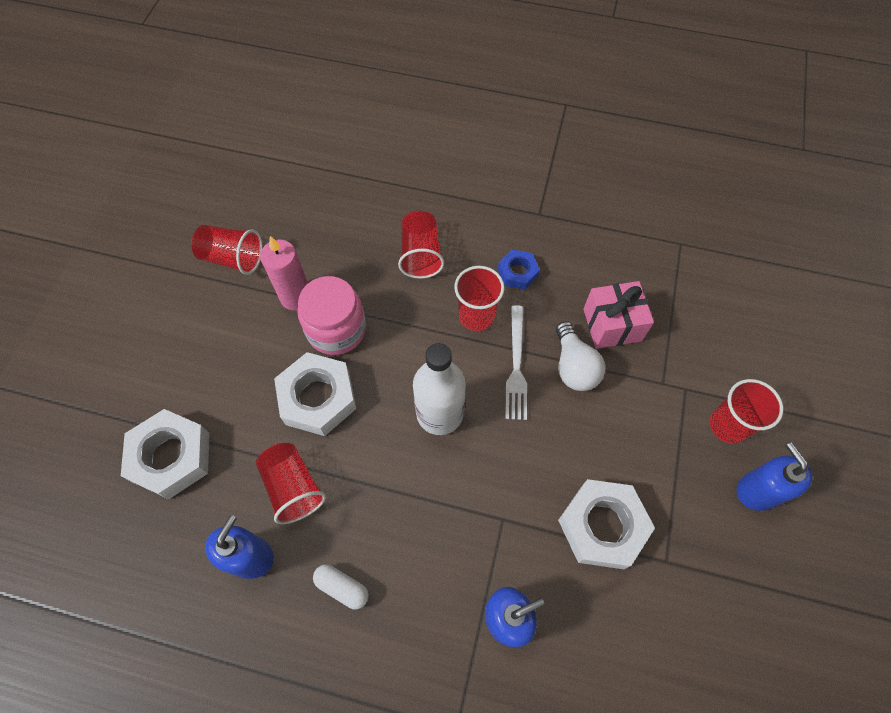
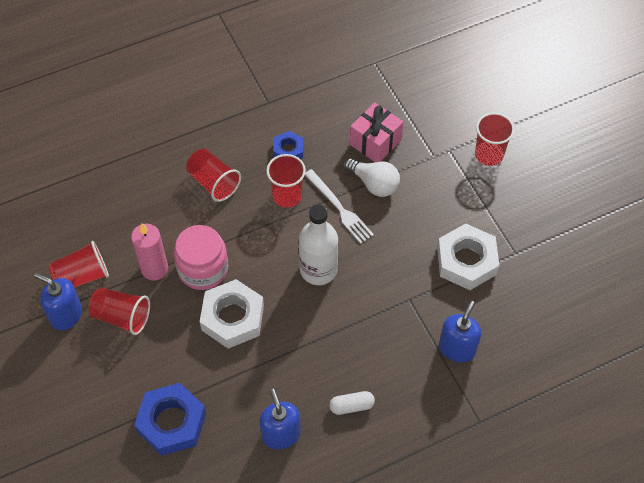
camera: 40 degrees left, 5 degrees down
white nut [121,409,209,499] -> blue nut [134,383,206,456]
red cup [256,443,326,524] -> red cup moved to [89,287,150,335]
blue soap dispenser [737,442,812,511] -> blue soap dispenser moved to [34,273,82,330]

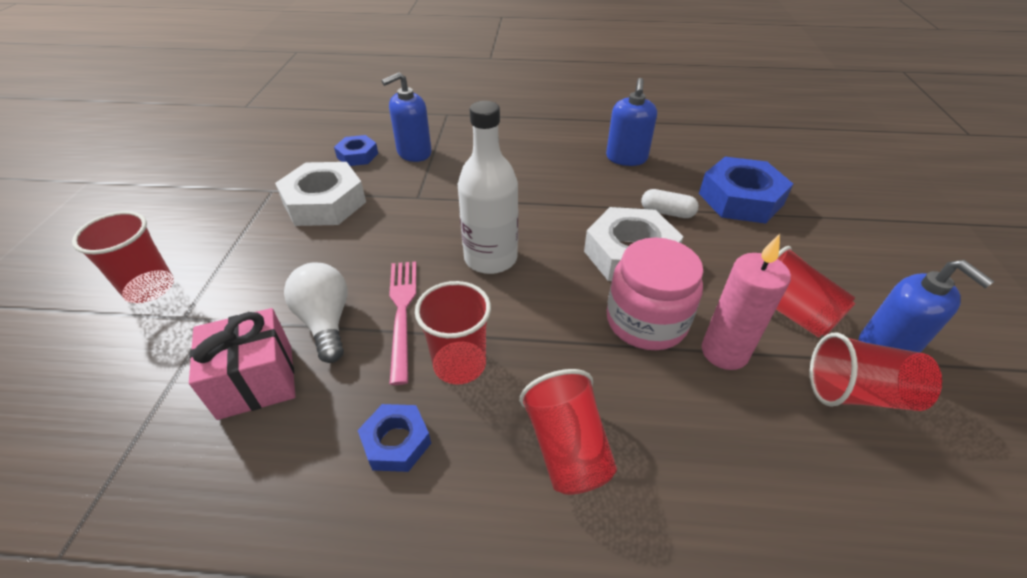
camera: 150 degrees left, 15 degrees down
white fork [305,169,374,244] -> pink fork [389,261,416,385]
white capsule [329,391,375,415] -> white capsule moved to [641,189,699,218]
none -> blue nut [334,135,378,166]

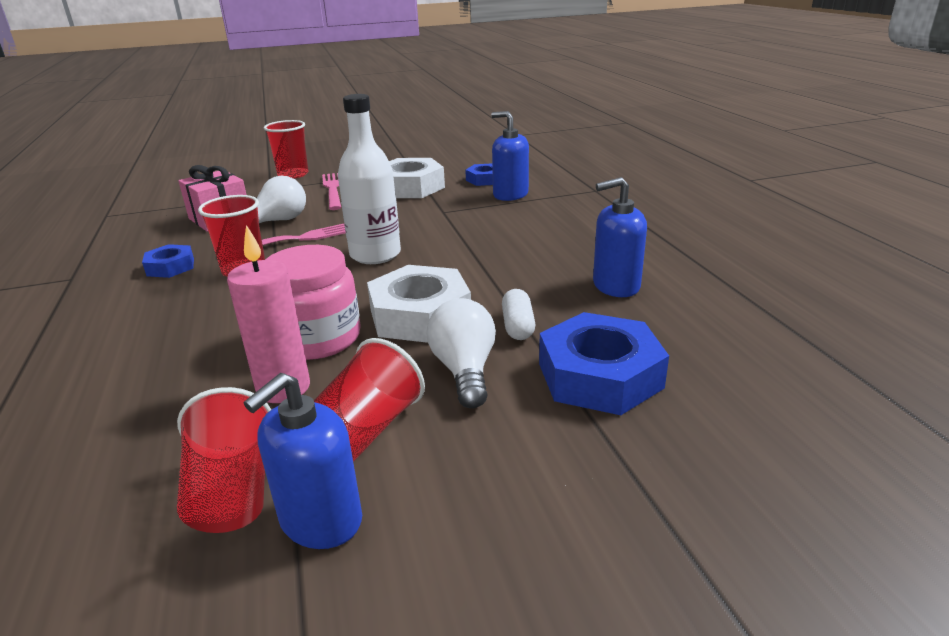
camera: 70 degrees right, 15 degrees down
red cup [520,369,617,495] -> none
none -> pink fork [322,173,341,210]
none -> white light bulb [427,298,496,408]

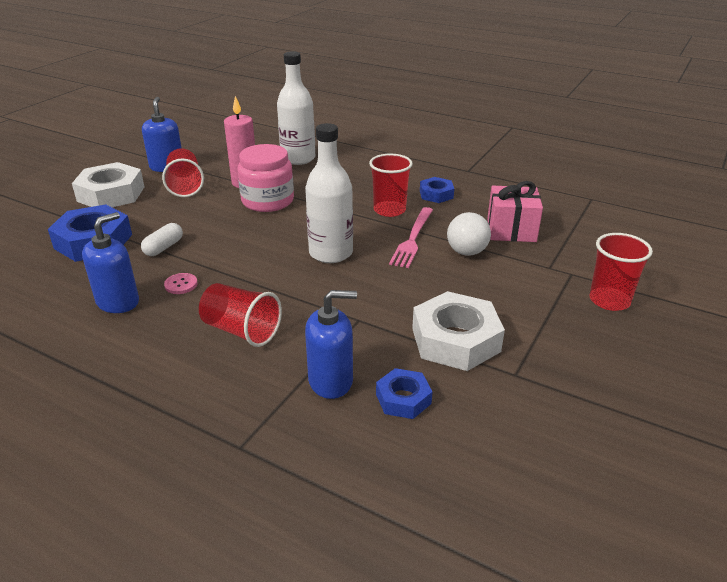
camera: 135 degrees right, 5 degrees up
red cup [177,387,271,533] -> red cup moved to [199,283,282,347]
pink fork [322,173,341,210] -> none
white nut [367,265,471,343] -> white nut moved to [72,162,144,207]
white light bulb [427,298,496,408] -> none
white capsule [502,289,535,340] -> white capsule turned 75 degrees clockwise [141,223,183,256]
none -> pink button [164,273,198,294]
none -> white bottle [277,51,315,165]

